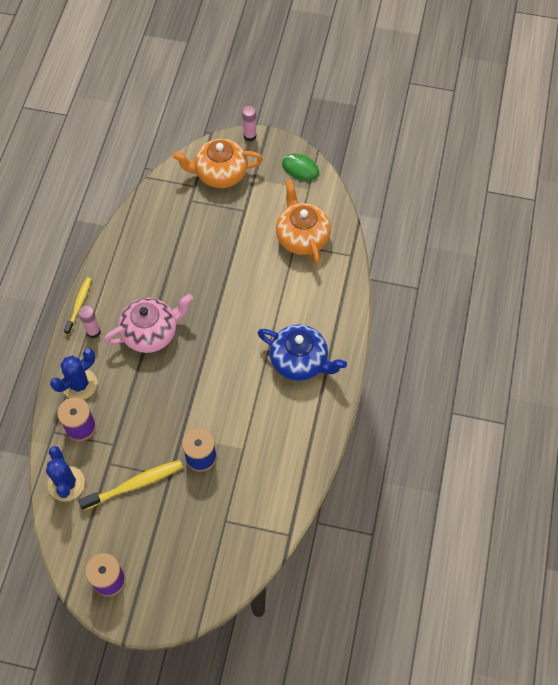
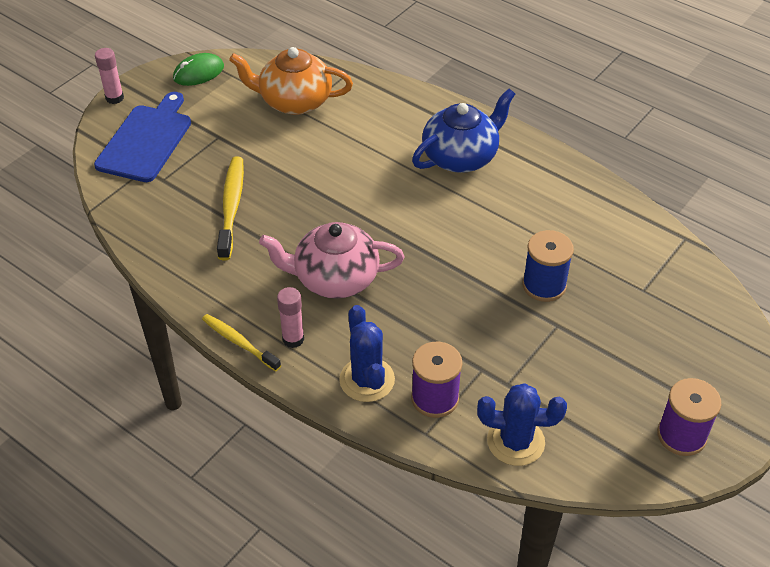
camera: 65 degrees left, 15 degrees down
yellow toothbrush [78,460,183,511] -> yellow toothbrush moved to [217,157,244,260]
pink teapot [104,294,193,353] -> pink teapot turned 90 degrees counterclockwise [259,222,404,299]
orange teapot [173,139,263,188] -> blue cutting board [94,92,191,182]

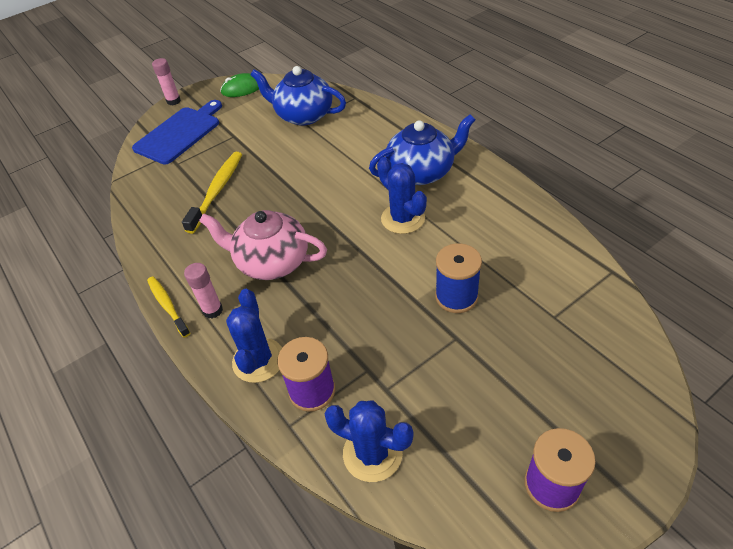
camera: 20 degrees right, 0 degrees up
orange teapot [229,47,353,115] -> blue teapot [250,66,346,126]
none -> blue cactus [377,157,427,234]

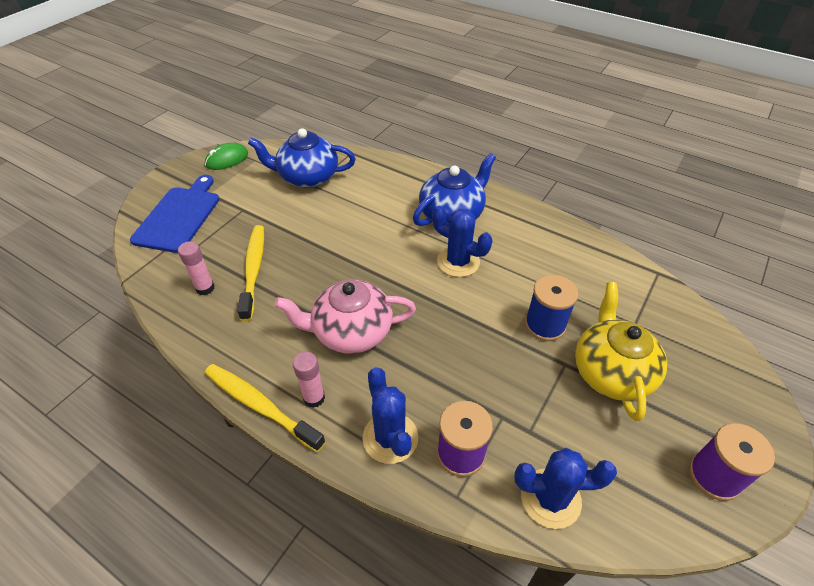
camera: 25 degrees left, 0 degrees up
yellow toothbrush [147,276,190,338] -> yellow toothbrush [205,364,326,452], size x1.51
pink glue stick [152,58,181,105] -> pink glue stick moved to [178,241,215,295]
none -> yellow teapot [575,282,667,421]

